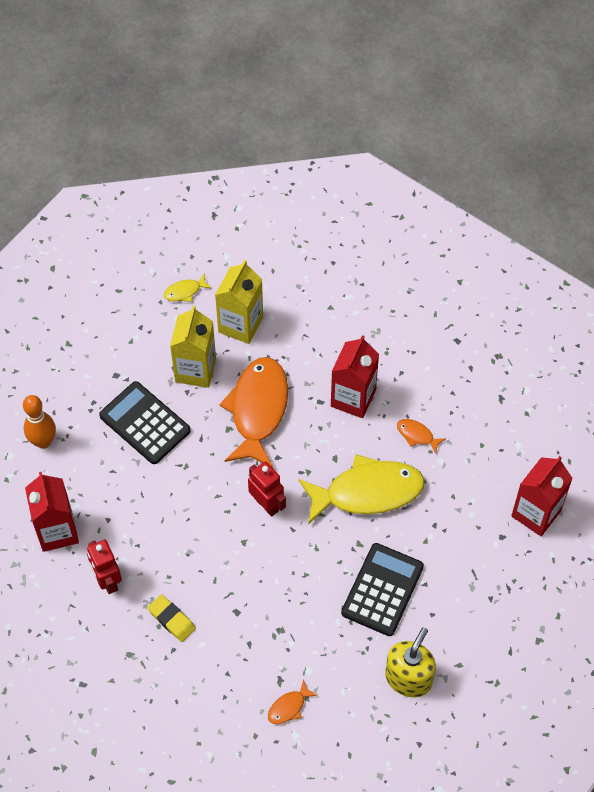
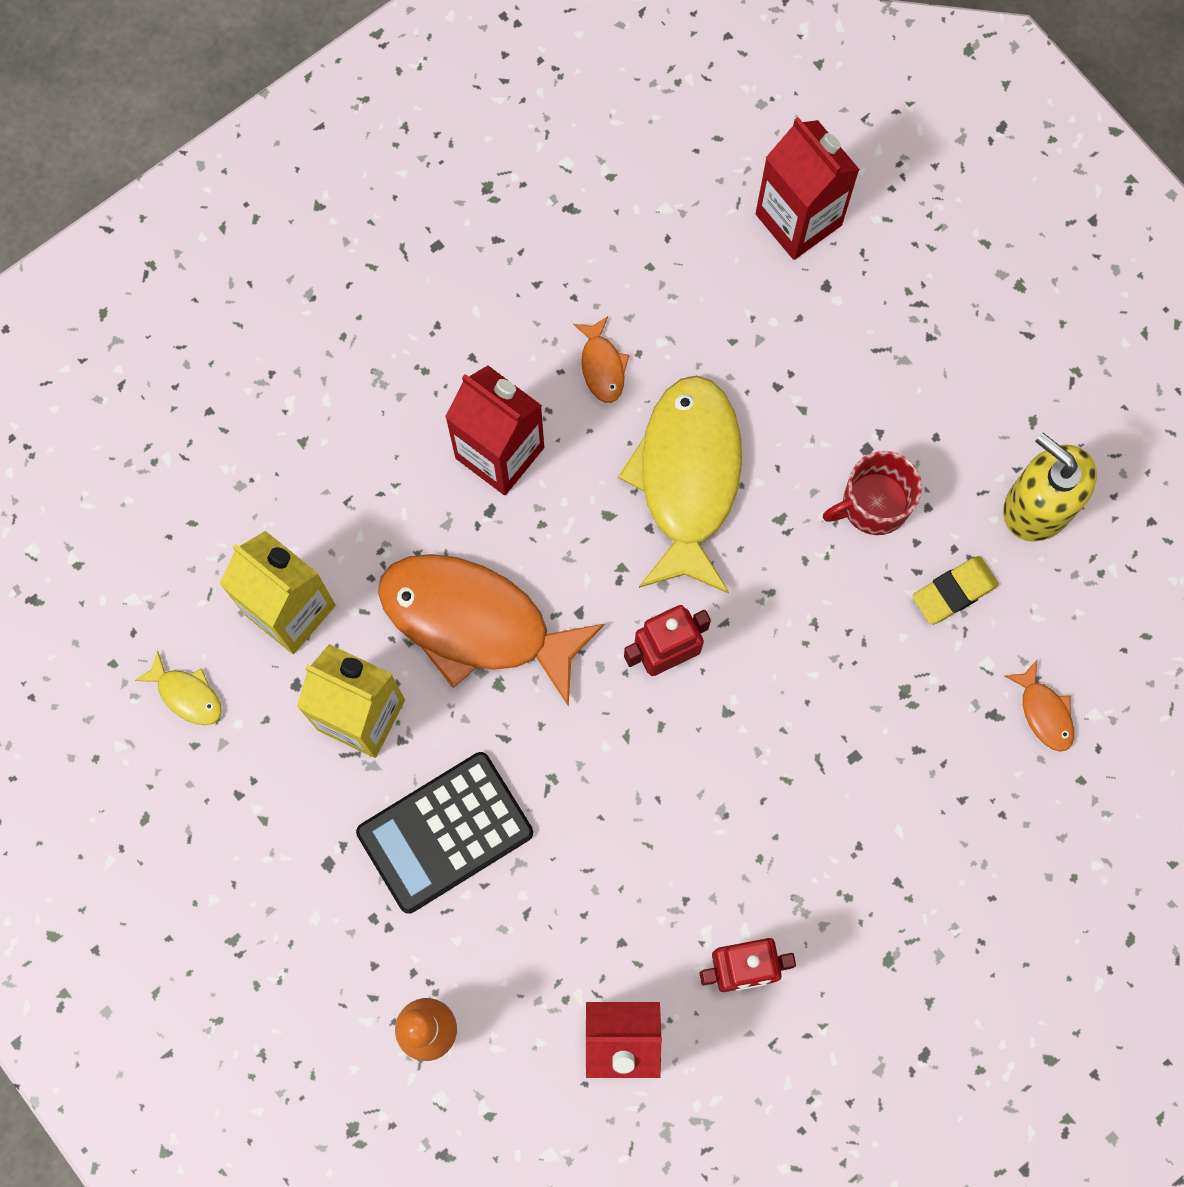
camera: 75 degrees left, 15 degrees up
yellow eraser [148,594,196,642] -> yellow eraser moved to [912,556,999,625]
yellow fish [164,273,212,302] -> yellow fish turned 45 degrees counterclockwise [134,651,222,725]
black calculator [341,543,424,636] -> red mug [822,451,922,535]
orange fish [397,419,446,453] -> orange fish turned 60 degrees counterclockwise [573,316,630,403]

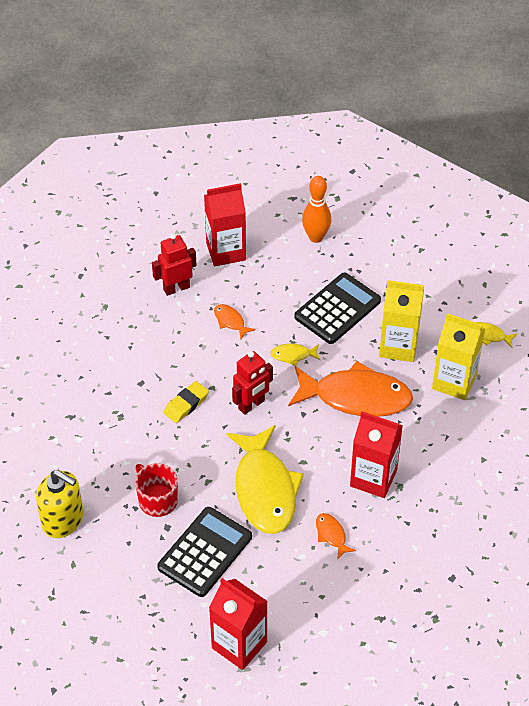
camera: 165 degrees right, 25 degrees down
red mug [822,451,922,535] -> red mug turned 90 degrees counterclockwise [135,463,178,517]
yellow eraser [912,556,999,625] -> yellow eraser moved to [163,381,209,423]
orange fish [1005,660,1074,752] -> orange fish moved to [214,304,256,339]
none -> black calculator [157,507,252,597]
none -> yellow fish [271,344,320,366]

